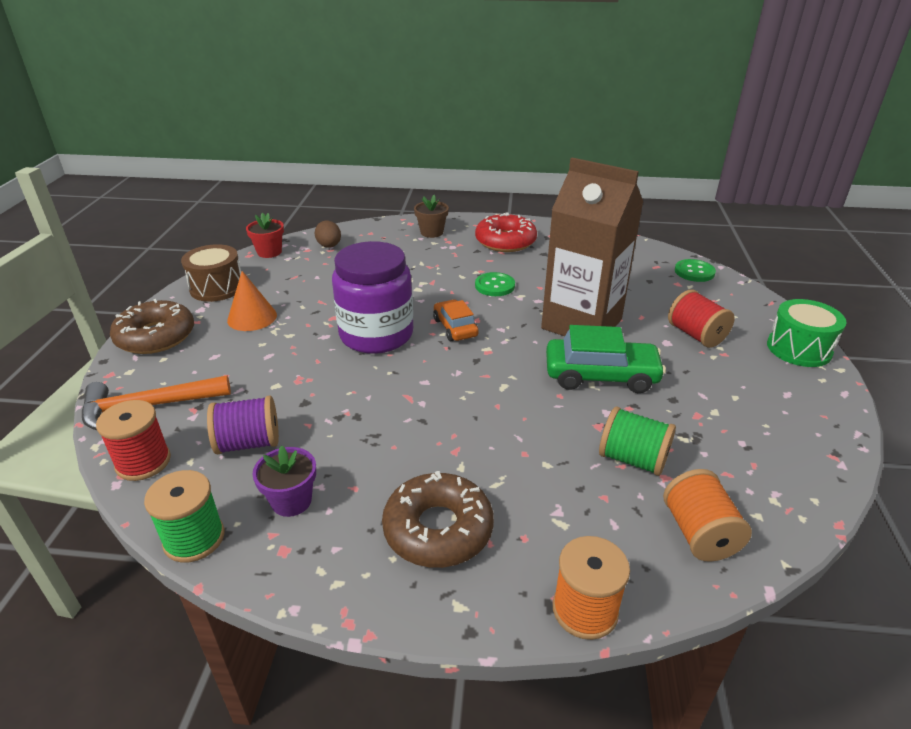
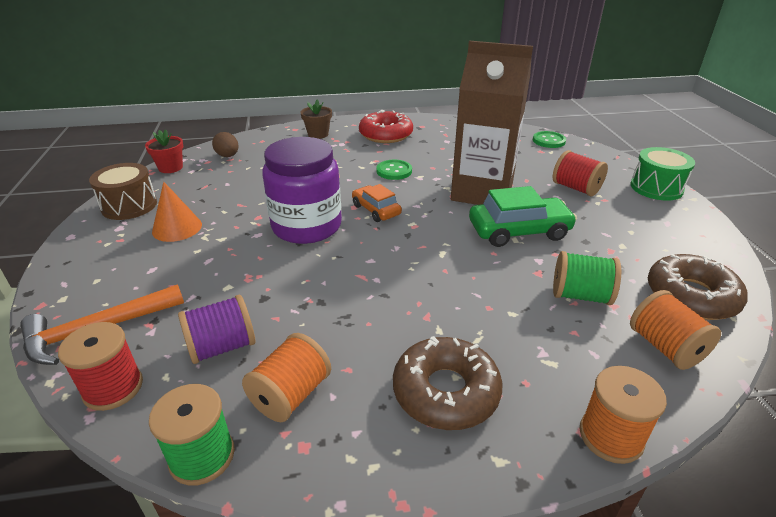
camera: 15 degrees left, 0 degrees up
brown donut [110,299,194,354] -> brown donut moved to [648,254,748,320]
purple flower pot [252,446,316,517] -> orange spool [242,333,331,422]

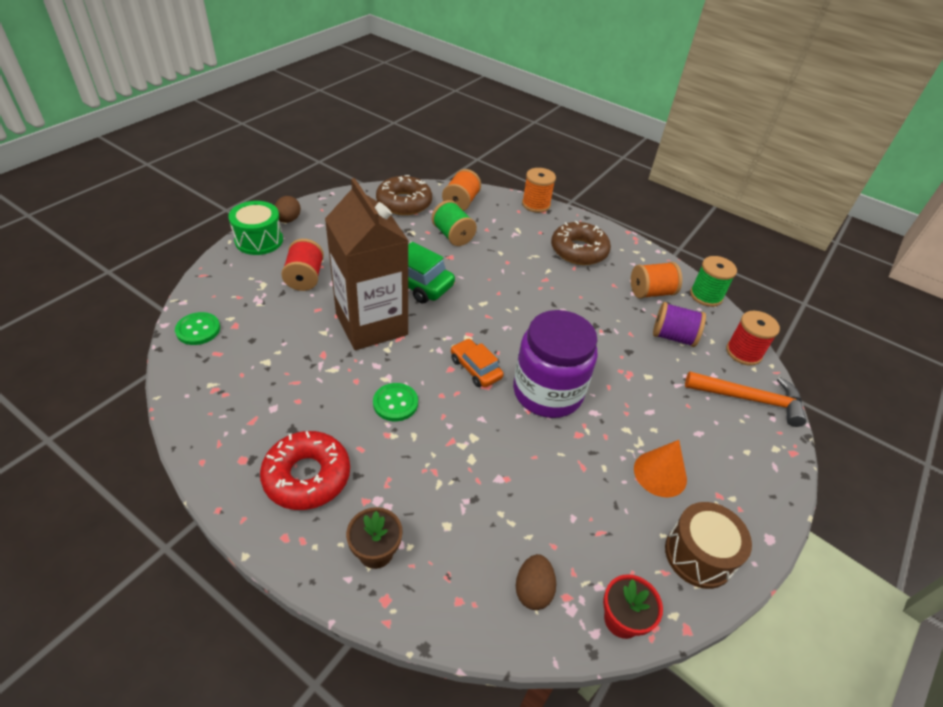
camera: 140 degrees left, 10 degrees up
orange car [352,184,402,222] -> orange car turned 135 degrees clockwise [451,338,504,387]
none -> brown egg [275,196,301,223]

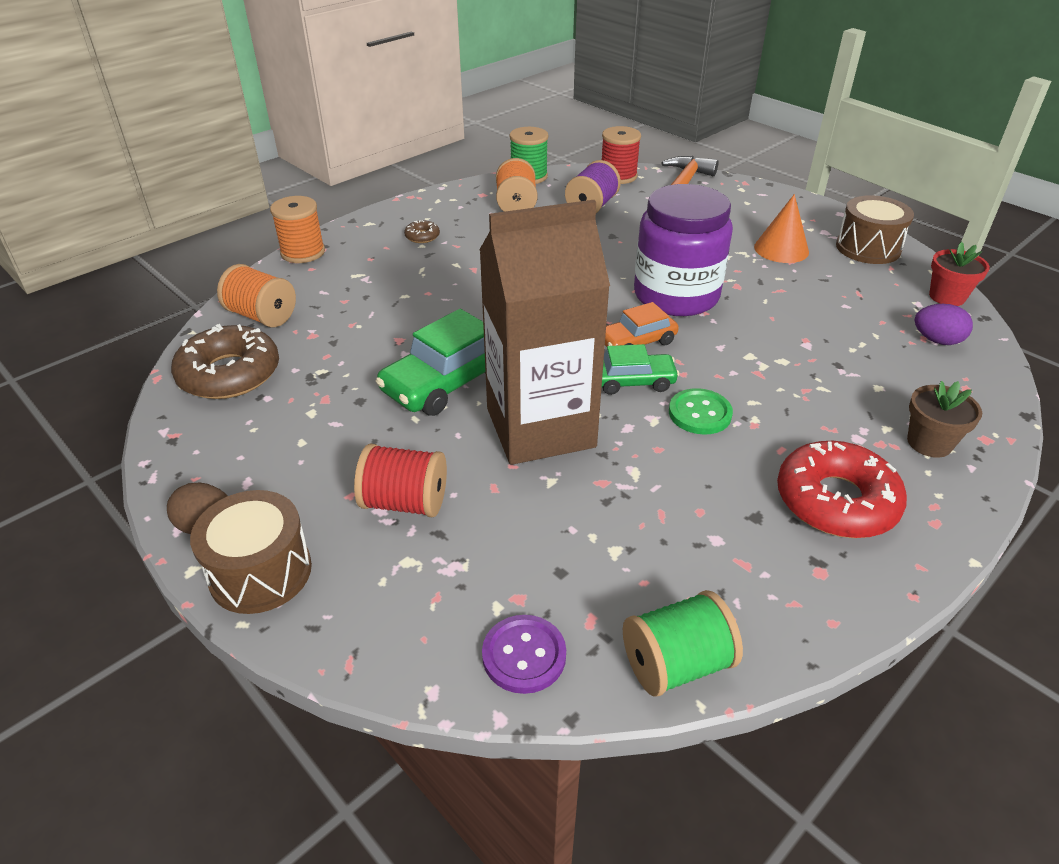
camera: 75 degrees left, 5 degrees down
green button [175,312,220,345] -> purple button [482,615,566,694]
green drum [228,201,283,255] -> brown drum [190,490,312,614]
green spool [432,200,477,246] -> green spool moved to [623,590,743,697]
brown egg [516,554,556,610] -> purple egg [915,304,973,345]
brown donut [551,221,611,265] -> brown donut [404,220,440,243], size x0.44
none -> green car [602,344,679,395]

